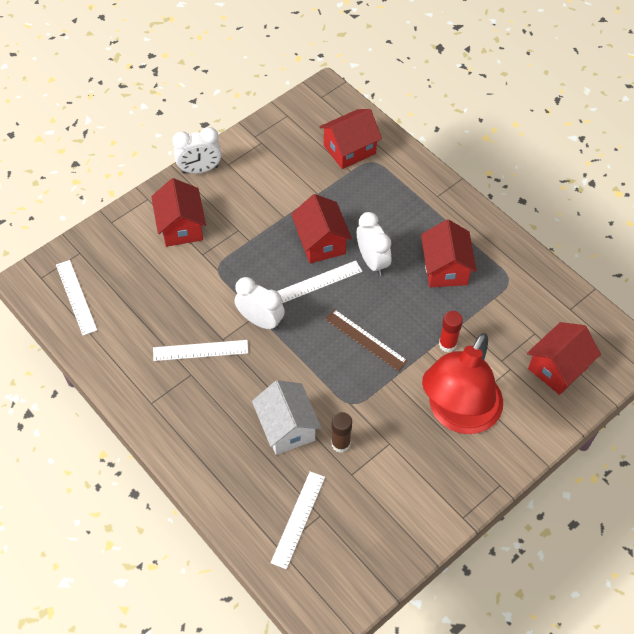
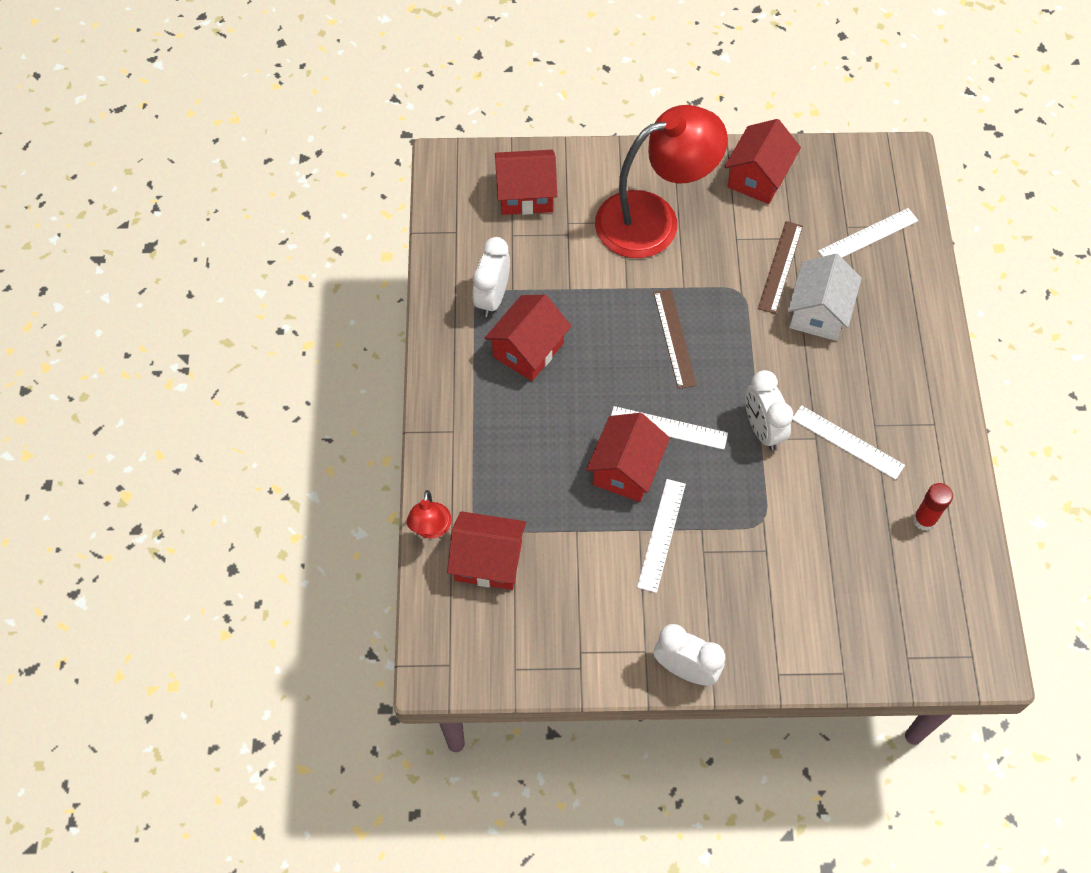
camera: 140 degrees left, 5 degrees up
white ruler [56,260,97,336] -> white ruler moved to [637,479,686,593]
red house [151,178,206,247] -> red house moved to [724,119,801,204]
brown glue stick [332,412,352,453] -> brown ruler [758,221,803,314]
white clock [357,212,391,276] -> white clock moved to [473,237,510,317]
red glue stick [439,311,463,352] -> red glue stick moved to [913,483,953,531]
none -> red lamp [407,490,452,539]

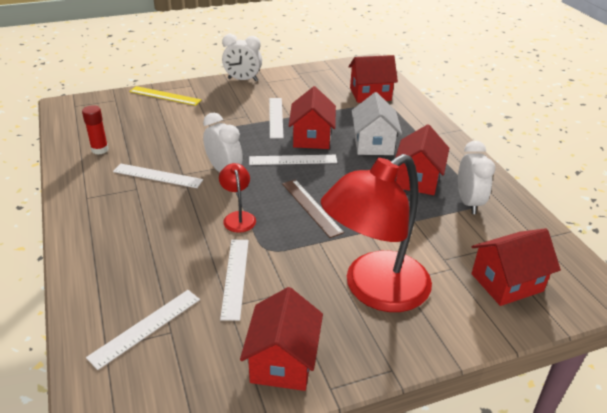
camera: 160 degrees right, 25 degrees down
red lamp [407,490,452,539] -> red lamp moved to [219,163,256,233]
brown ruler [758,221,803,314] -> white ruler [220,240,249,321]
white house [788,254,862,341] -> white house moved to [351,92,402,155]
none -> yellow ruler [129,86,202,106]

